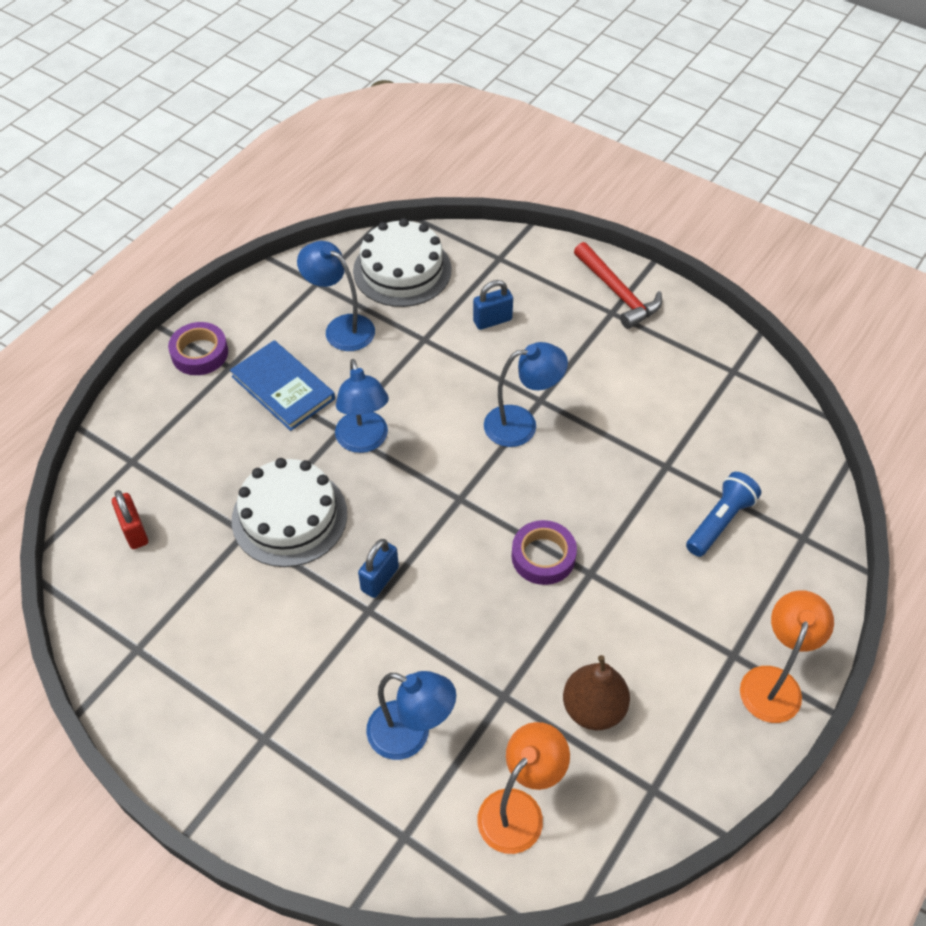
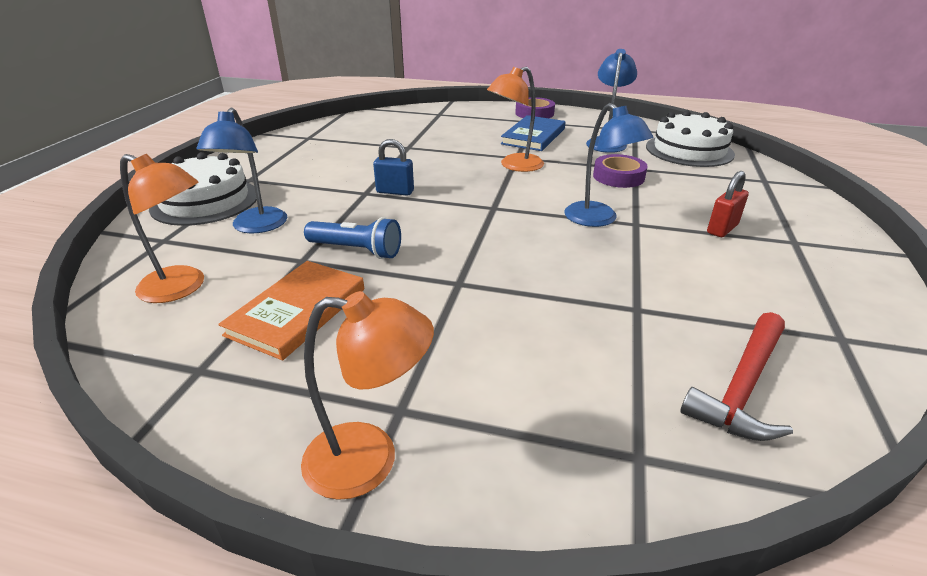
camera: 70 degrees right, 20 degrees down
red padlock [112,490,148,549] -> red padlock moved to [707,171,749,237]
white cake [232,458,347,567] -> white cake moved to [149,152,257,226]
blue lamp [335,359,389,453] -> orange lamp [487,66,544,172]
blue padlock [473,280,513,330] -> none
purple tape [512,520,577,585] -> purple tape moved to [593,154,648,188]
brown pear [563,655,630,730] -> orange book [218,261,364,360]
red hammer [574,242,662,329] -> red hammer moved to [680,312,793,441]
blue flashlight [686,472,761,557] -> blue flashlight moved to [304,217,401,259]

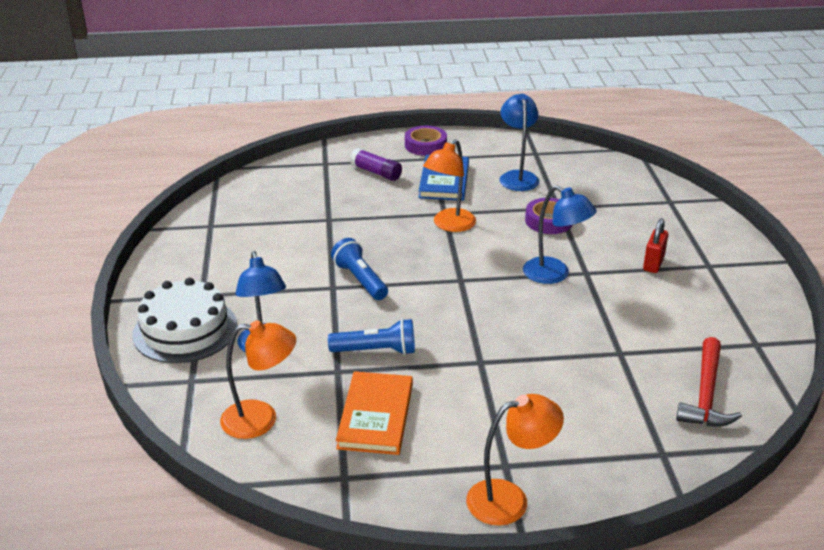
camera: 20 degrees left, 0 degrees up
blue padlock [373,139,414,196] -> blue flashlight [331,238,388,300]
white cake [646,110,735,167] -> none
none -> purple glue stick [350,148,402,181]

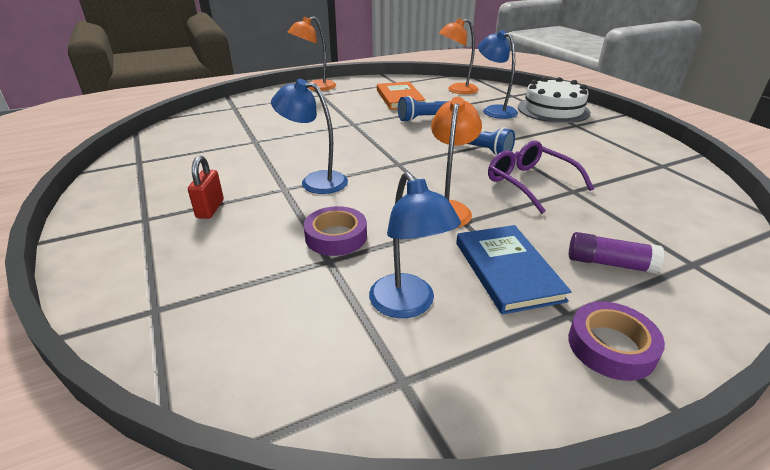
camera: 160 degrees right, 0 degrees up
red hammer [676,337,742,427] -> none
none -> purple glasses [488,140,594,214]

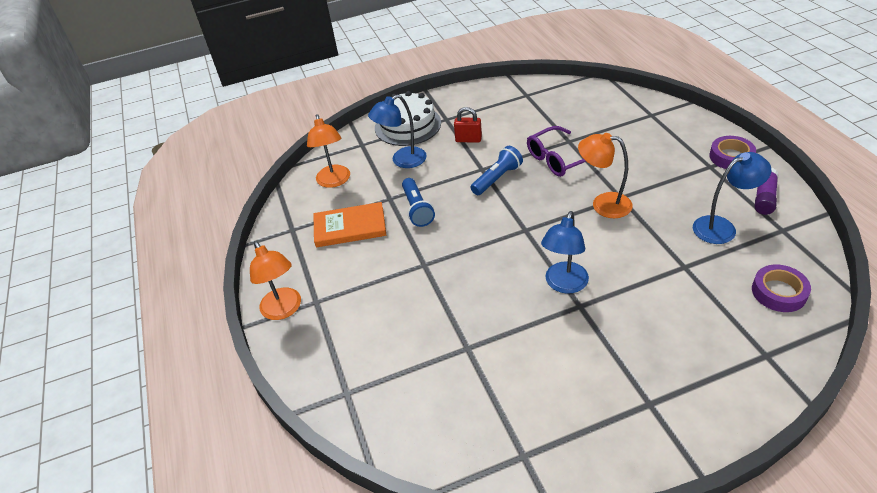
camera: 80 degrees left, 10 degrees up
red padlock [188,155,224,219] -> red padlock moved to [454,107,482,143]
purple tape [304,206,367,256] -> purple tape moved to [752,264,811,312]
blue book [456,225,572,315] -> none
purple glue stick [569,232,664,274] -> purple glue stick moved to [755,168,778,215]

